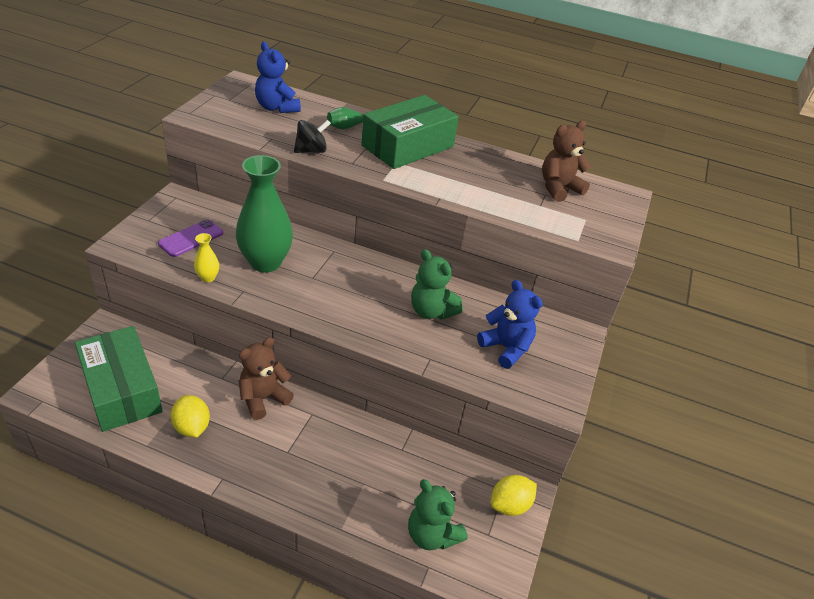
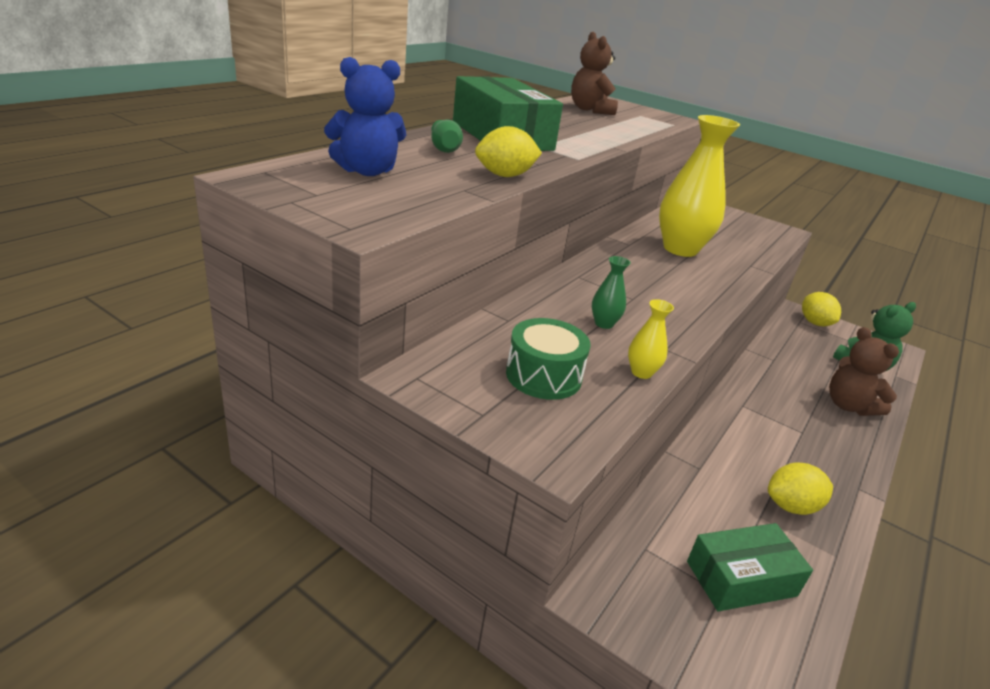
camera: 75 degrees left, 10 degrees down
green box [75,326,163,432] -> green box [687,523,813,611], size x0.64
purple phone [158,219,223,257] -> green drum [506,318,591,400]
green vase [236,155,293,273] -> green vase [592,256,630,329], size x0.43
brown teddy bear [239,337,294,420] -> brown teddy bear moved to [829,327,899,416]
black spinning top [294,120,331,153] -> yellow lemon [475,126,542,177]
green teddy bear [411,249,463,320] -> yellow vase [659,115,740,257]
blue teddy bear [477,280,543,369] -> none

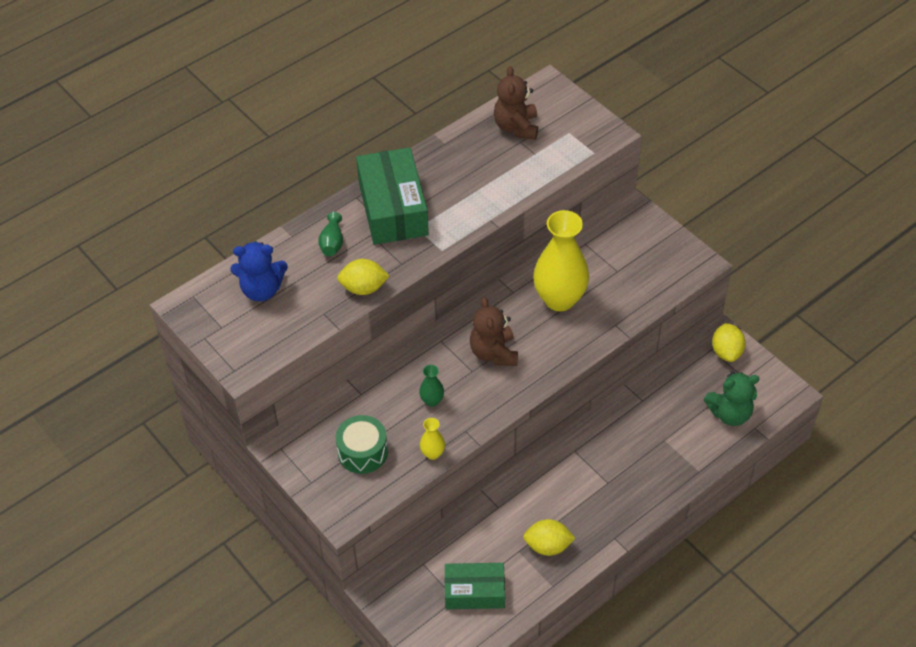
camera: 20 degrees right, 20 degrees up
brown teddy bear [829,327,899,416] -> brown teddy bear moved to [470,297,518,366]

